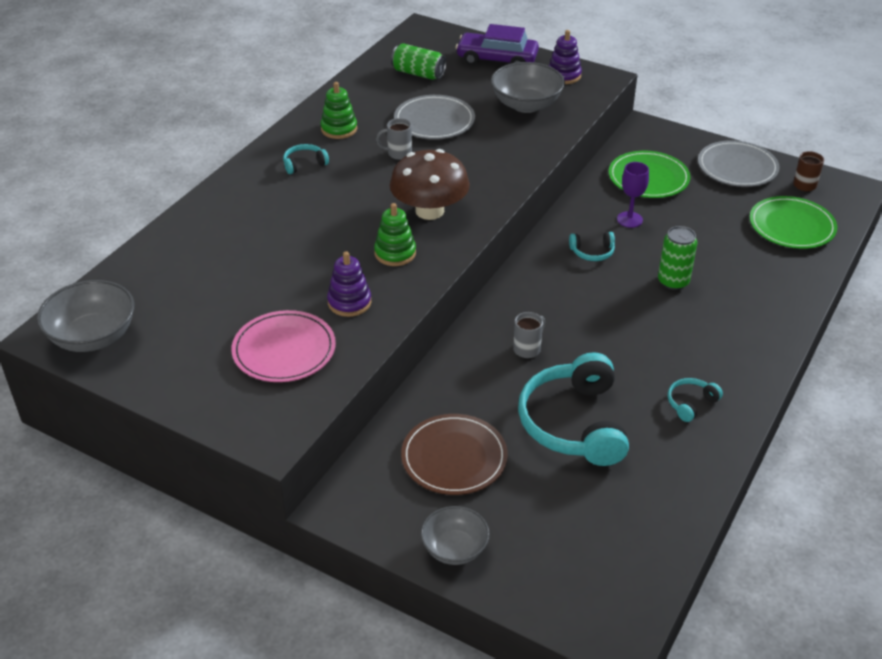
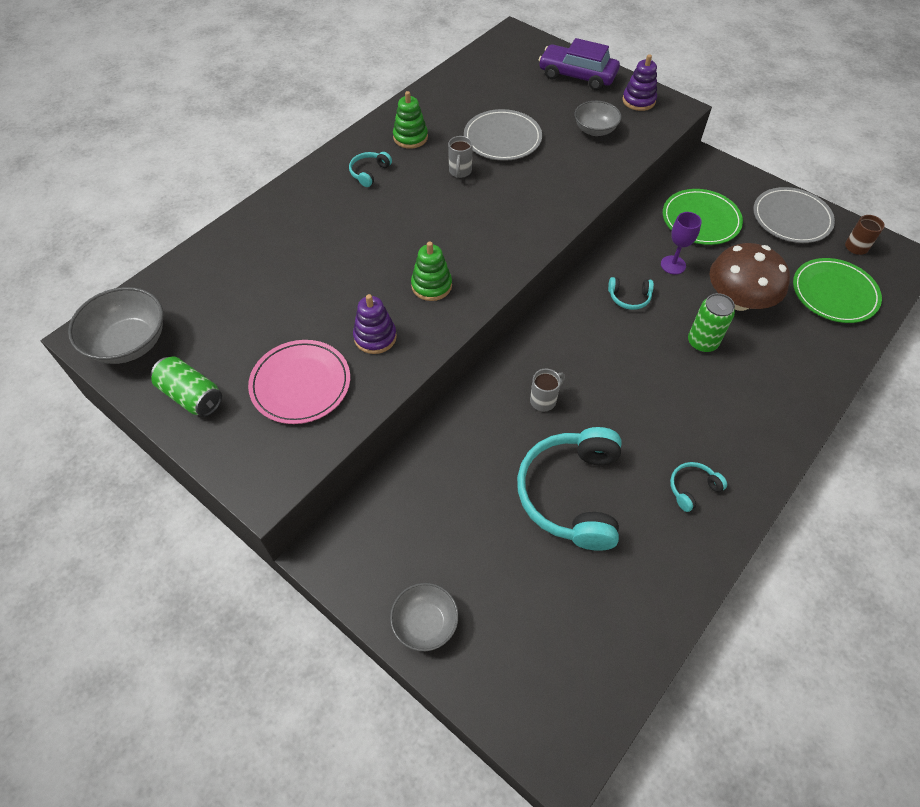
camera: 10 degrees right, 15 degrees up
turquoise headphones [283,144,329,174] -> turquoise headphones turned 45 degrees counterclockwise [349,152,392,187]
grey mug [376,118,412,160] -> grey mug turned 90 degrees counterclockwise [448,136,473,178]
brown mushroom [390,149,470,220] -> brown mushroom moved to [710,243,790,311]
green can [391,43,447,80] -> green can moved to [151,356,222,417]
brown plate [401,414,508,495] -> none
grey bowl [491,62,565,113] -> grey bowl [574,101,621,136], size x0.65

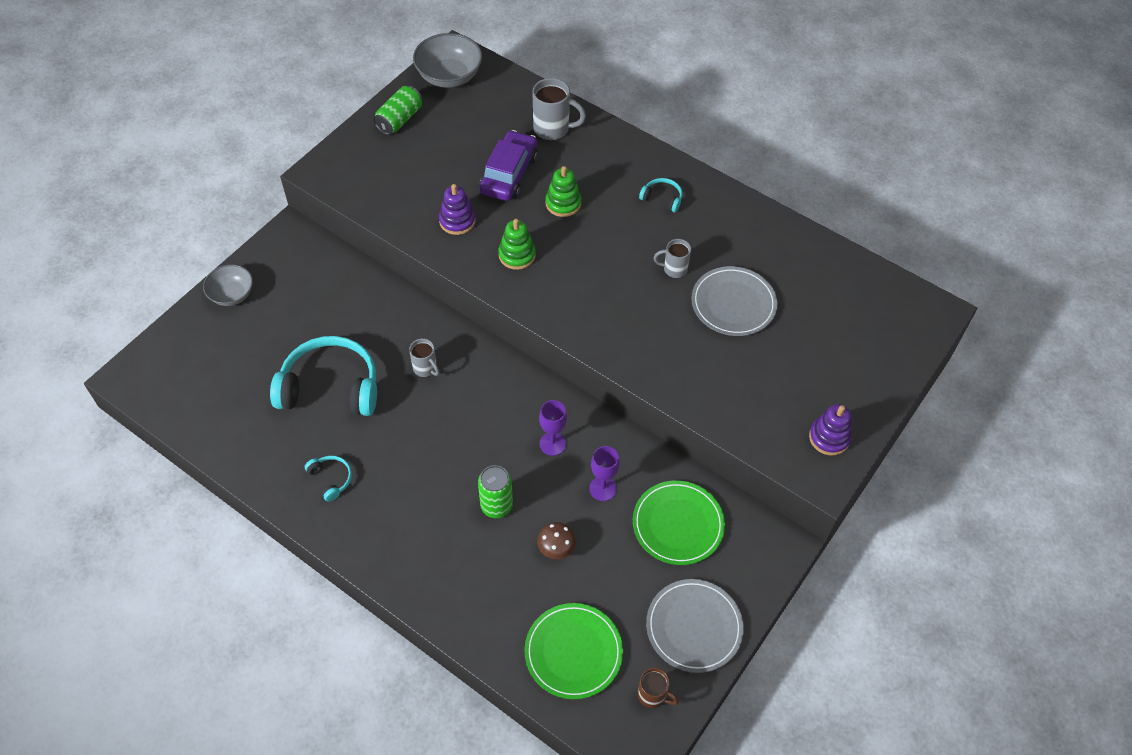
camera: 85 degrees right, 0 degrees up
pink plate [248,340,350,424] -> none
green stacking toy [393,91,428,149] -> green stacking toy moved to [546,166,581,217]
purple car [539,38,620,90] -> purple car moved to [479,130,538,201]
grey bowl [574,101,621,136] -> none
turquoise headphones [608,277,654,310] -> purple goblet [539,400,567,456]
brown mushroom [710,243,790,311] -> brown mushroom [537,522,576,559], size x0.47
none -> grey mug [532,78,586,140]

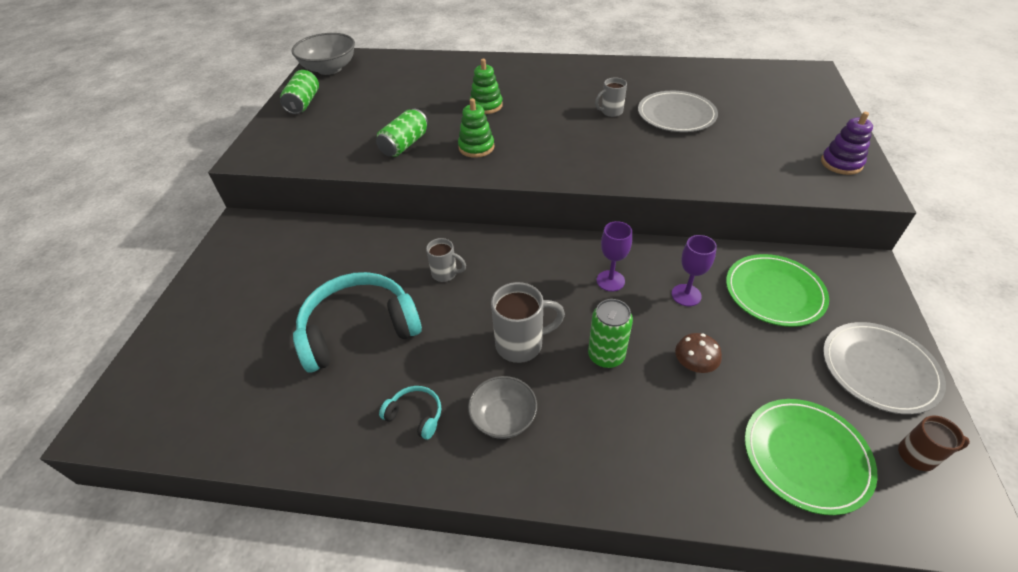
camera: 25 degrees left, 10 degrees down
grey bowl [203,265,253,306] -> grey bowl moved to [468,376,537,439]
purple stacking toy [439,184,476,235] -> green can [376,109,428,157]
purple car [479,130,538,201] -> none
grey mug [532,78,586,140] -> grey mug moved to [491,282,565,363]
turquoise headphones [639,178,682,213] -> none

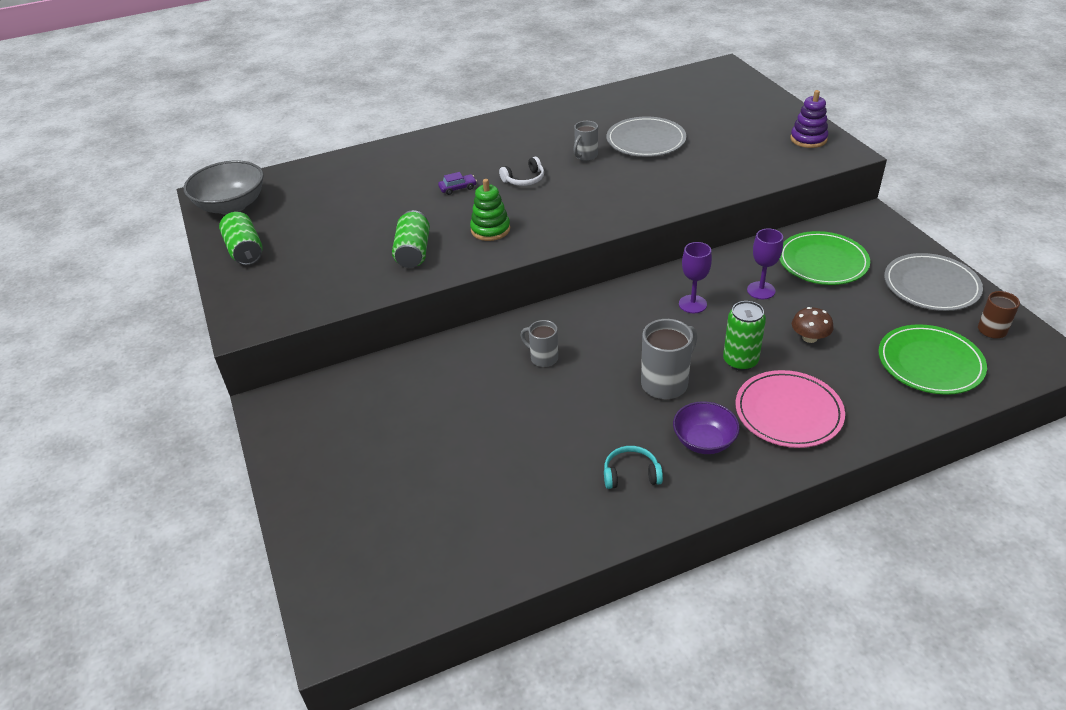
camera: 30 degrees left, 5 degrees down
turquoise headphones [293,272,422,372] -> none
grey mug [426,238,466,282] -> grey mug turned 135 degrees counterclockwise [521,320,558,367]
grey bowl [468,376,537,439] -> purple bowl [673,401,740,454]
green stacking toy [469,59,503,114] -> purple car [438,172,477,195]
none -> white headphones [499,157,544,186]
none -> pink plate [735,370,845,448]

